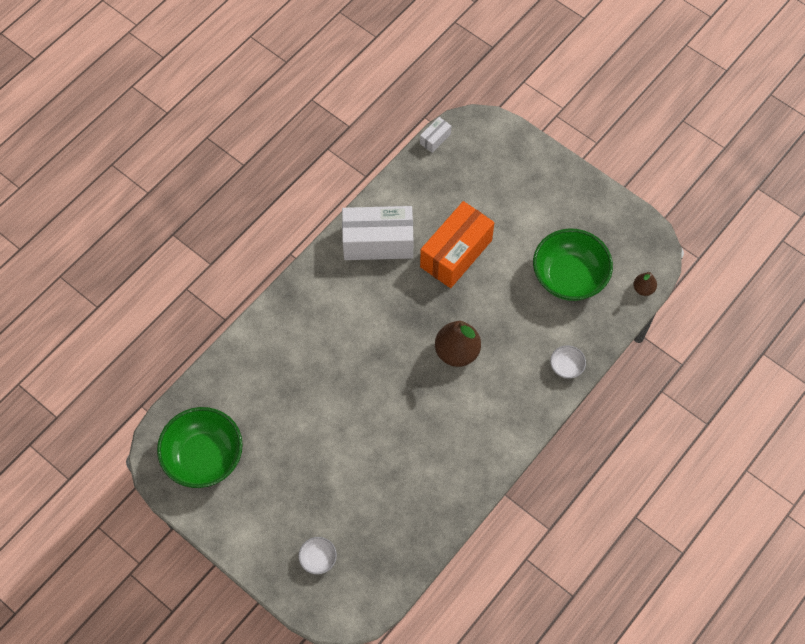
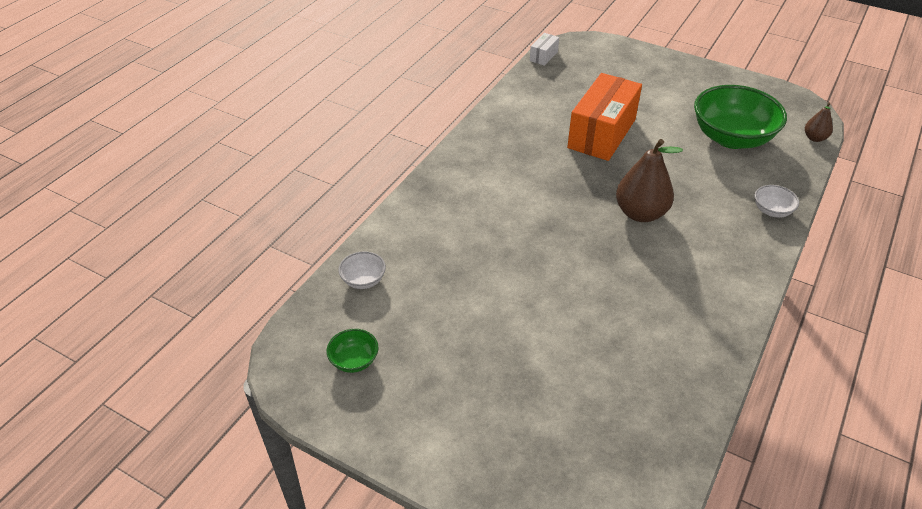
camera: 10 degrees left, 20 degrees down
green bowl [157,407,243,488] -> green bowl [326,329,378,373], size x0.44
white bowl [298,537,337,575] -> white bowl moved to [338,251,386,289]
white box [342,206,414,260] -> none

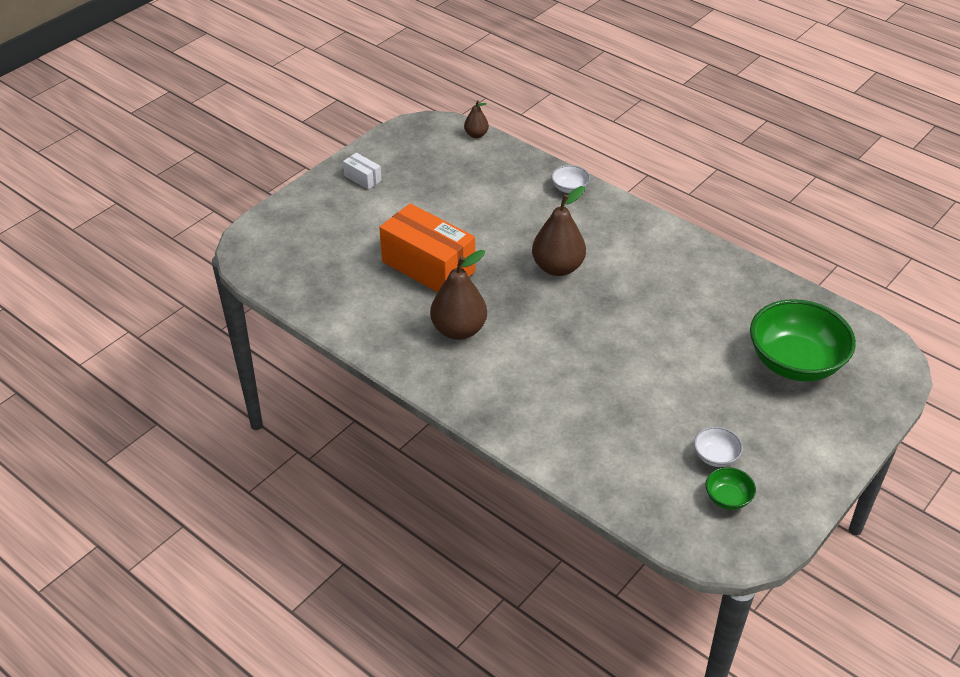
camera: 80 degrees left, 0 degrees up
white bowl [338,251,386,289] -> white bowl moved to [694,427,743,467]
white box [530,33,559,66] -> white box moved to [343,153,382,190]
green bowl [694,85,787,149] -> green bowl moved to [750,299,856,382]
none -> brown pear [430,250,487,340]

